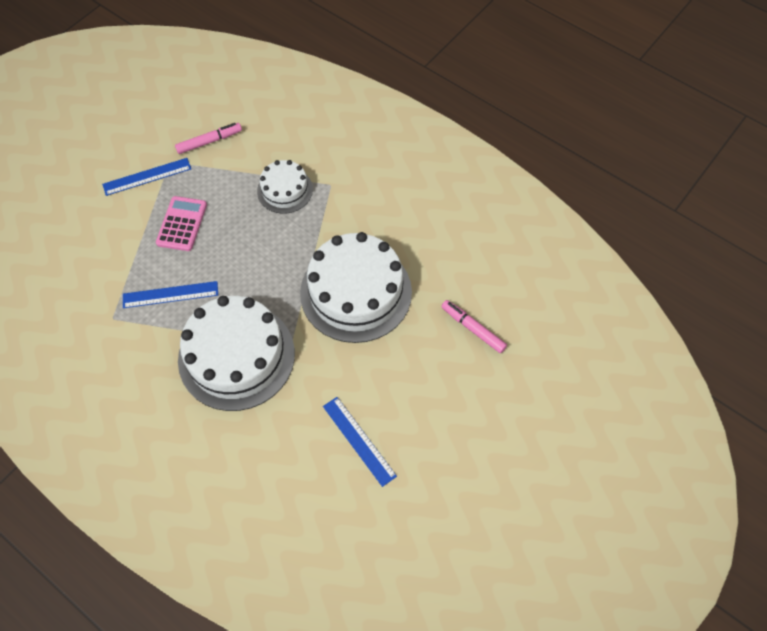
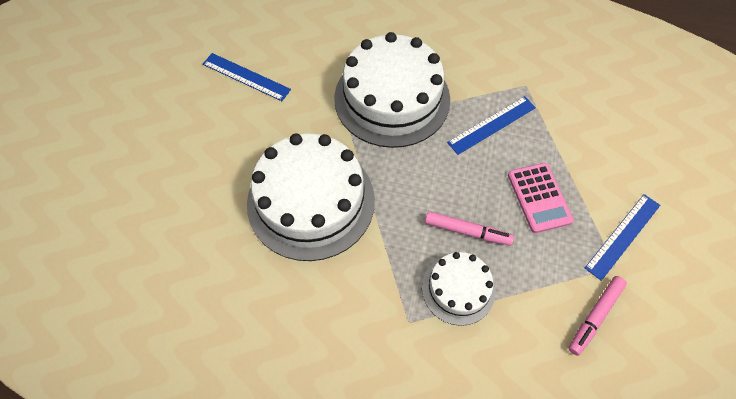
camera: 155 degrees right, 0 degrees up
pink marker [441,300,507,353] -> pink marker moved to [425,211,514,246]

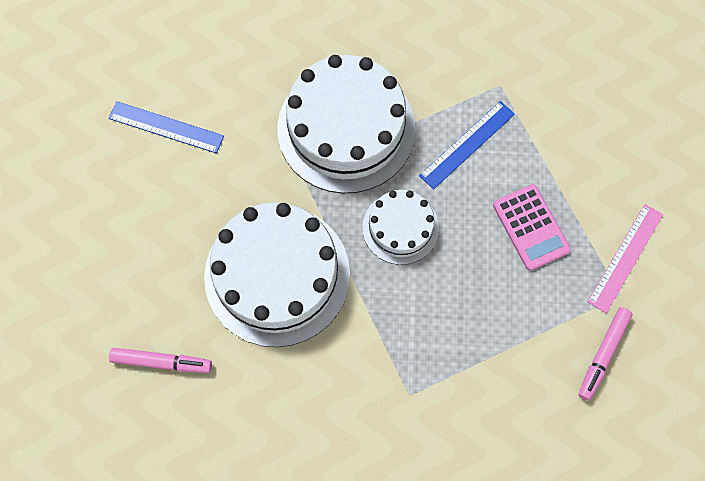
camera: 10 degrees left, 10 degrees up
white cake [422,252,495,326] -> white cake moved to [363,190,439,265]
pink marker [425,211,514,246] -> pink marker moved to [109,348,212,373]
blue ruler [585,194,660,281] -> pink ruler [588,204,663,313]

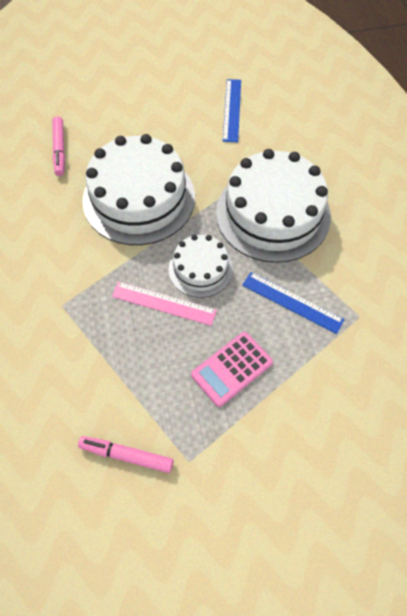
camera: 75 degrees right, 10 degrees down
pink ruler [588,204,663,313] -> pink ruler moved to [112,281,217,326]

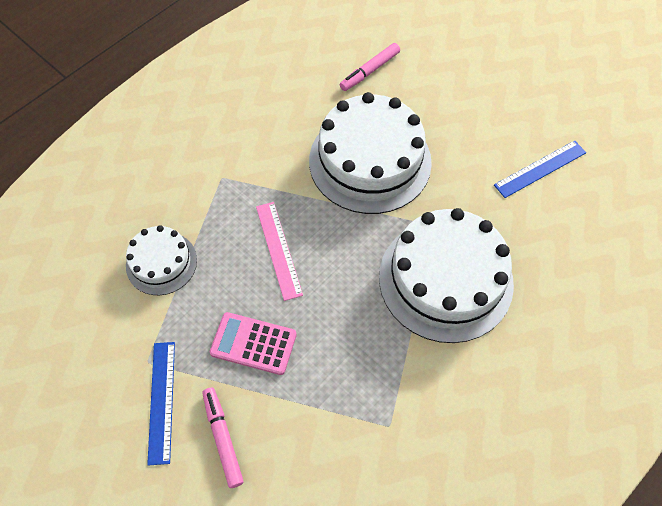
camera: 55 degrees right, 0 degrees up
pink marker [78,436,174,473] -> pink marker moved to [202,388,244,488]
white cake [169,235,233,298] -> white cake moved to [126,225,197,295]
blue ruler [242,272,345,334] -> blue ruler moved to [147,342,175,465]

